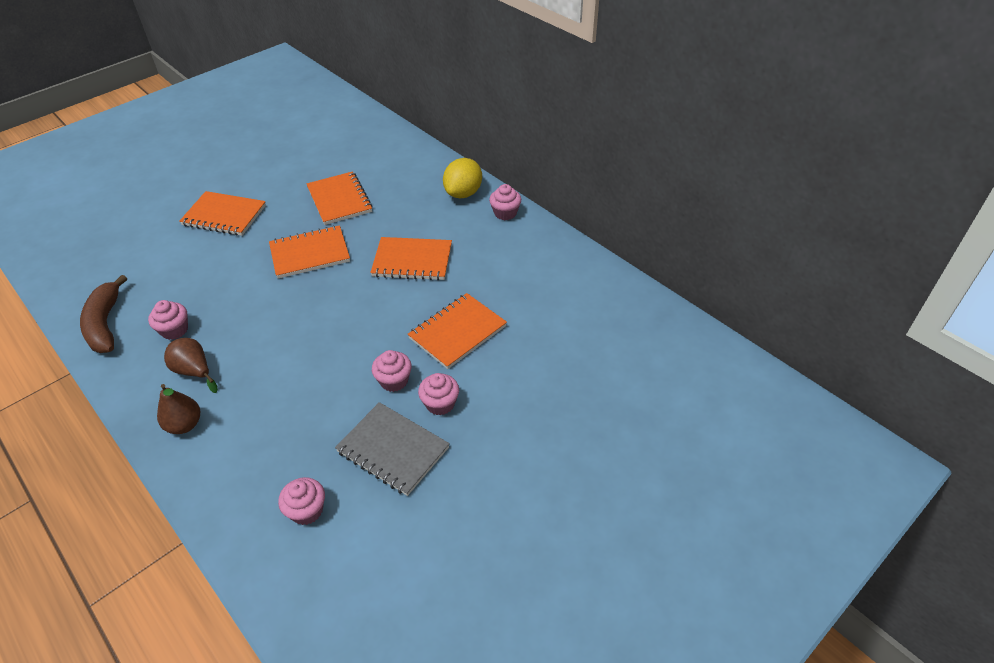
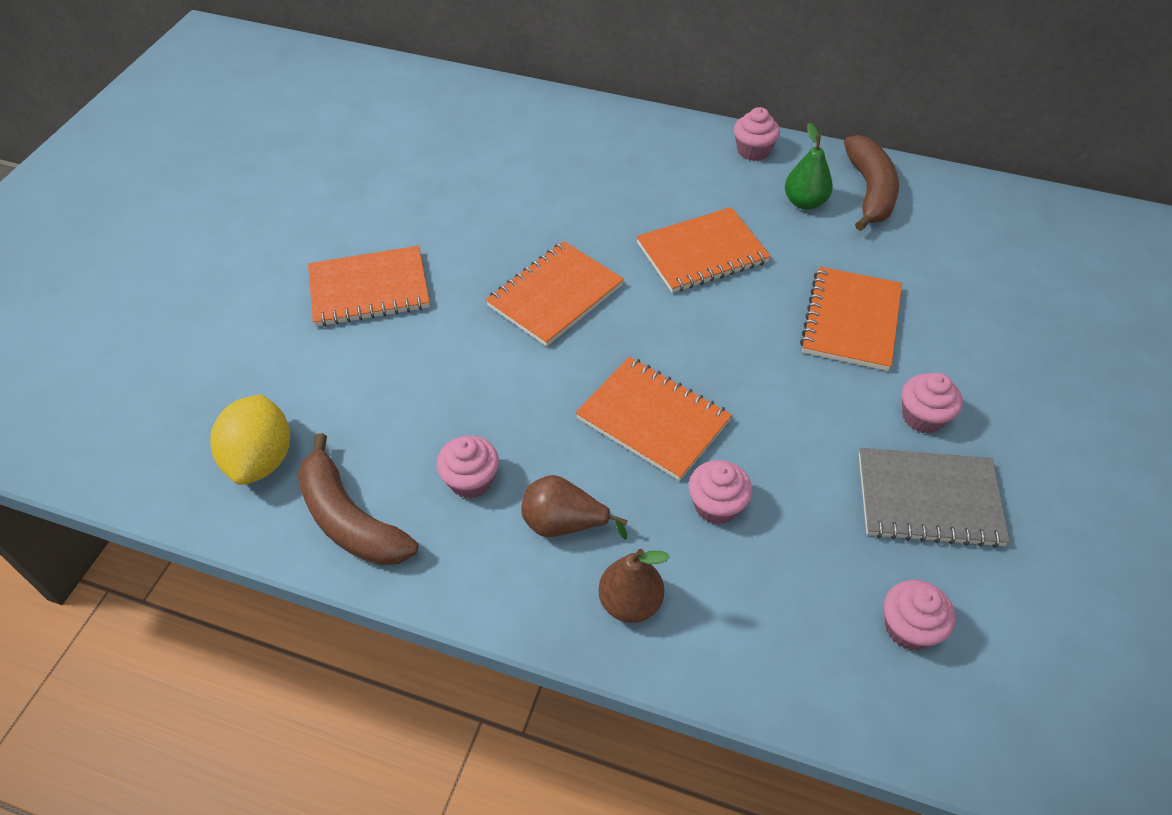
camera: 30 degrees left, 5 degrees up
orange notebook [307,171,373,225] -> orange notebook moved to [575,357,732,481]
pink cupcake [372,350,412,392] -> pink cupcake moved to [689,460,752,524]
yellow lemon [443,158,482,198] -> yellow lemon moved to [211,394,290,485]
none -> green pear [785,122,833,210]
none -> brown banana [844,135,899,231]

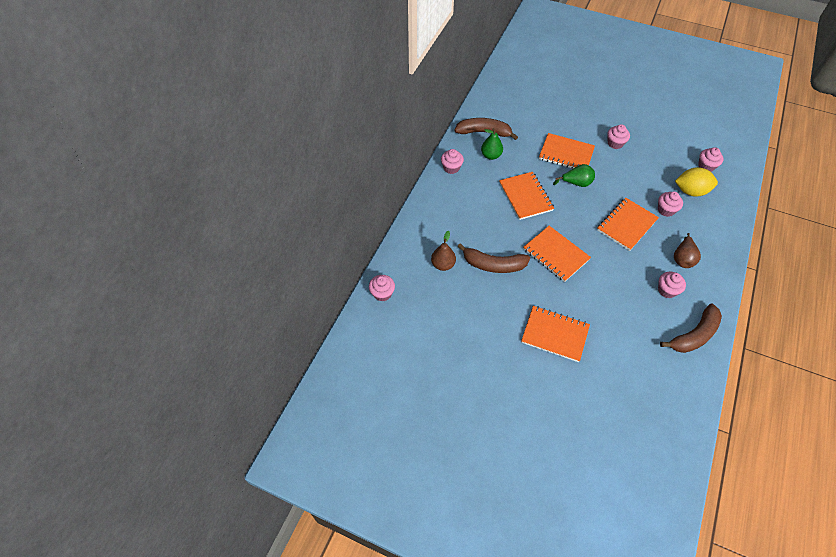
camera: 85 degrees left, 5 degrees up
yellow lemon [211,394,290,485] -> yellow lemon moved to [675,167,718,197]
orange notebook [308,246,430,327] -> orange notebook turned 60 degrees counterclockwise [521,306,590,362]
brown pear [598,549,670,623] -> brown pear moved to [431,231,456,271]
grey notebook [859,448,1010,548] -> none
none -> pink cupcake [369,275,395,301]
none -> brown banana [457,243,530,273]
none -> green pear [553,164,595,187]

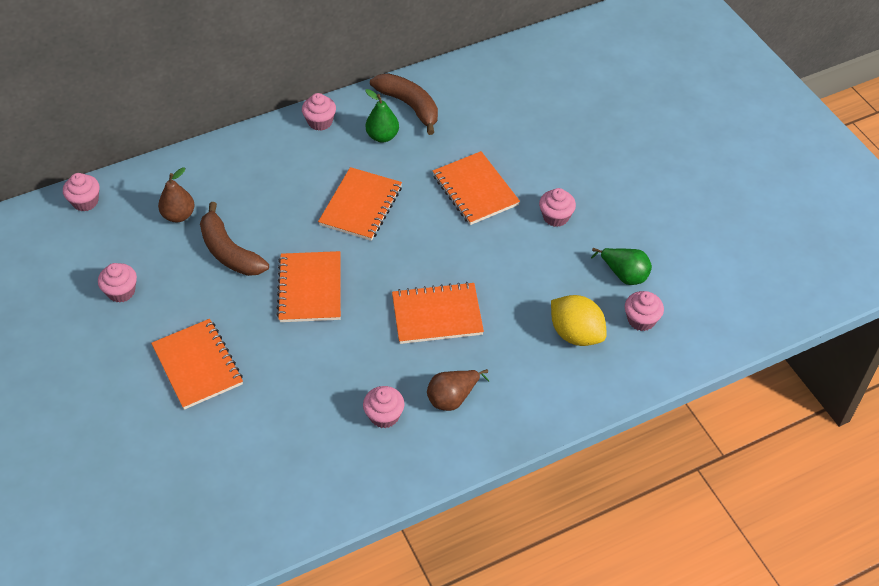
camera: 40 degrees right, 5 degrees down
green pear [553,164,595,187] -> green pear moved to [591,248,652,285]
pink cupcake [658,191,683,217] -> pink cupcake moved to [98,263,137,303]
brown banana [660,304,722,353] -> none

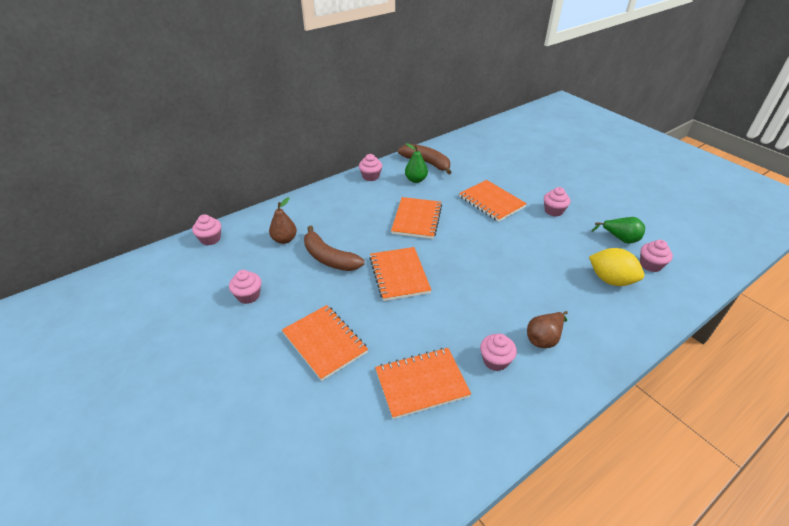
camera: 10 degrees left, 10 degrees down
orange notebook [392,282,484,344] -> orange notebook moved to [375,348,471,419]

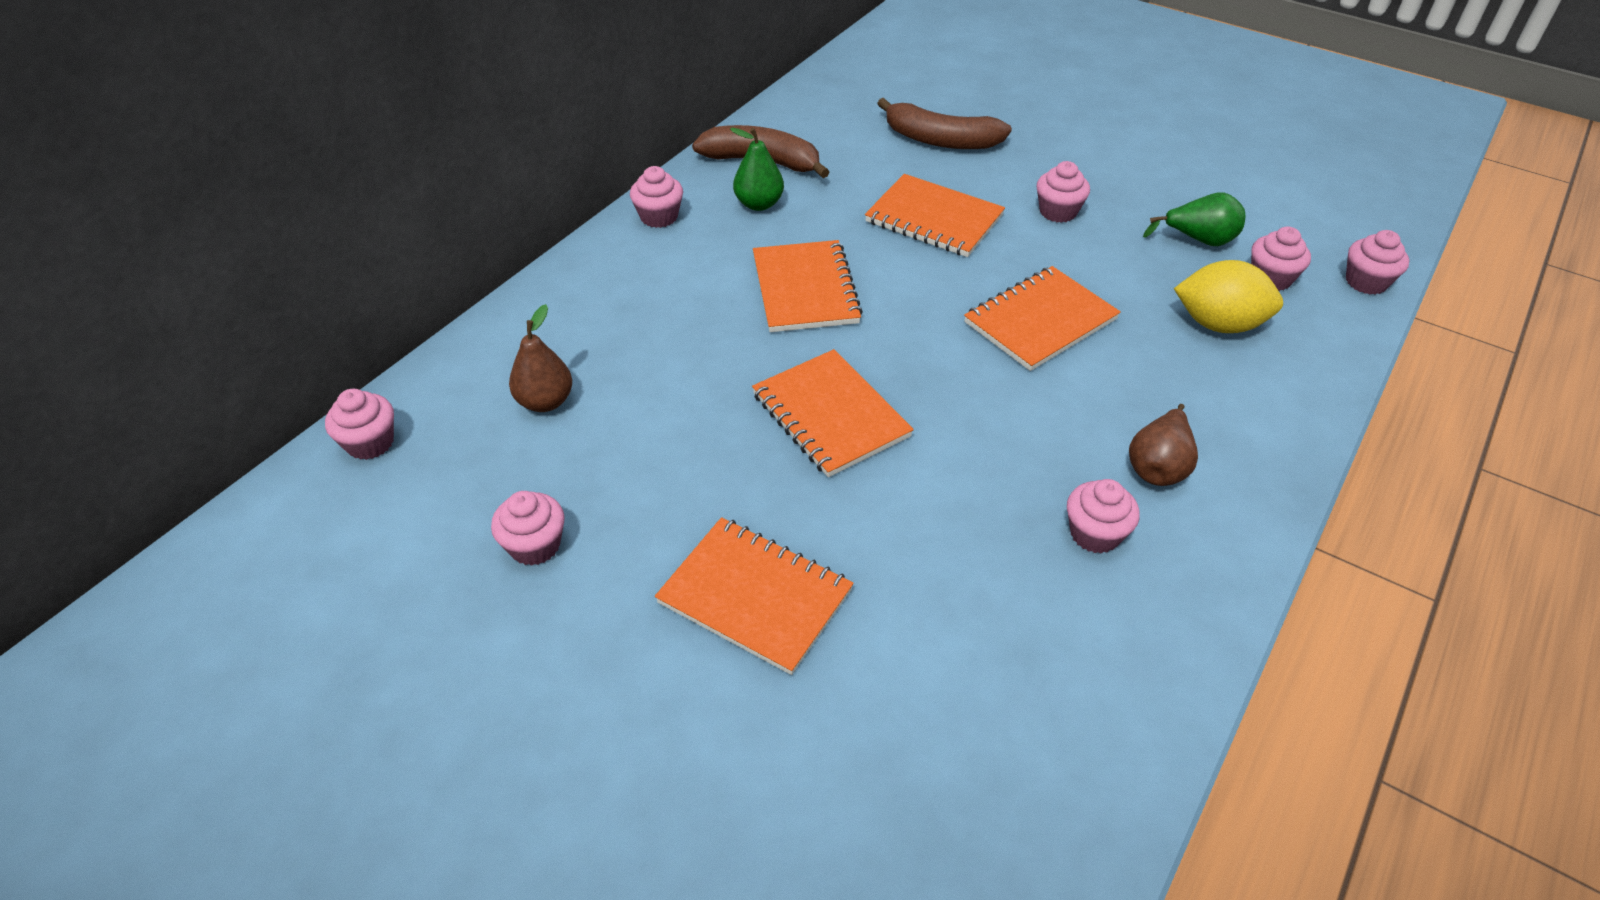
camera: 20 degrees left, 5 degrees up
brown banana [304,226,365,271] -> brown banana moved to [877,98,1012,149]
orange notebook [375,348,471,419] -> orange notebook moved to [964,266,1121,371]
none -> pink cupcake [1346,230,1409,295]

